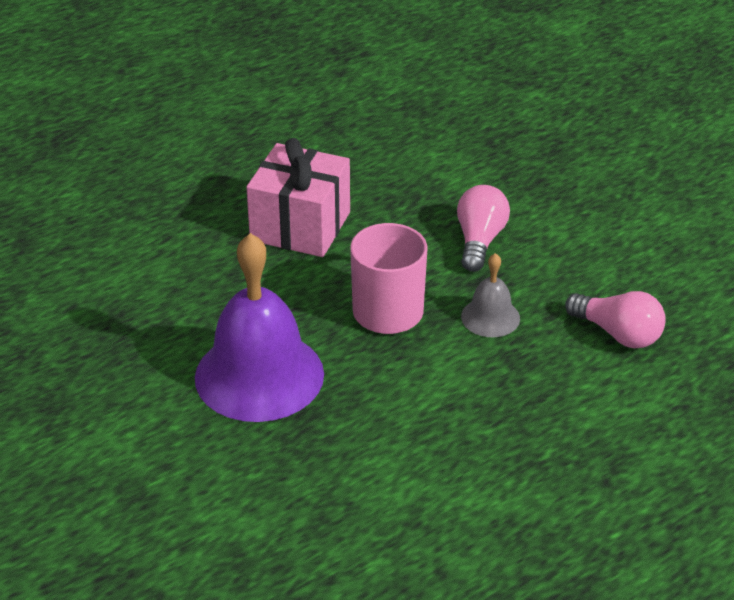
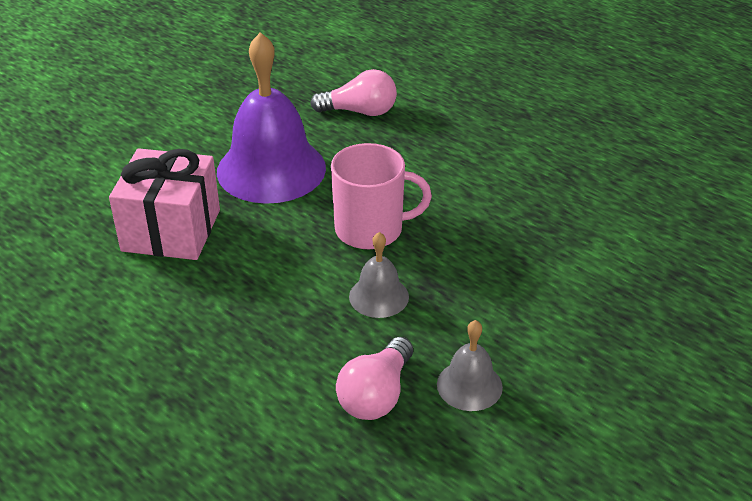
camera: 80 degrees right, 0 degrees up
pink gift [246,138,350,257] -> pink gift moved to [109,148,220,260]
pink light bulb [457,185,510,272] -> pink light bulb moved to [310,69,397,116]
none -> grey bell [437,320,503,411]

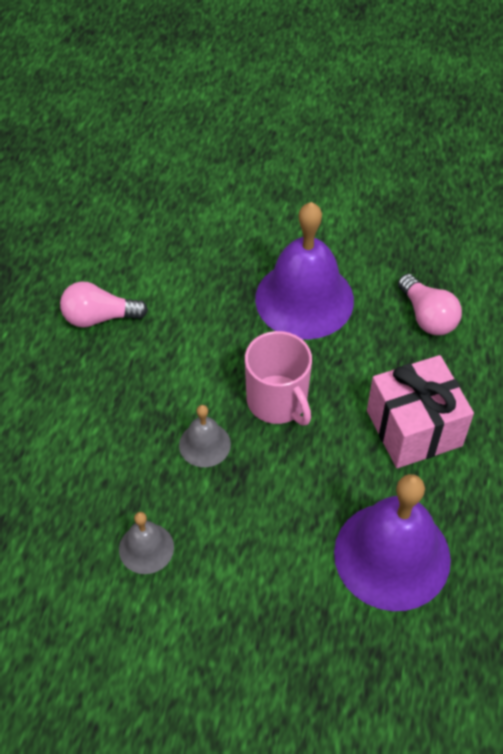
camera: 60 degrees right, 15 degrees up
pink gift [109,148,220,260] -> pink gift moved to [367,355,474,468]
pink light bulb [336,337,413,420] -> pink light bulb moved to [60,282,148,328]
none -> purple bell [334,474,451,611]

